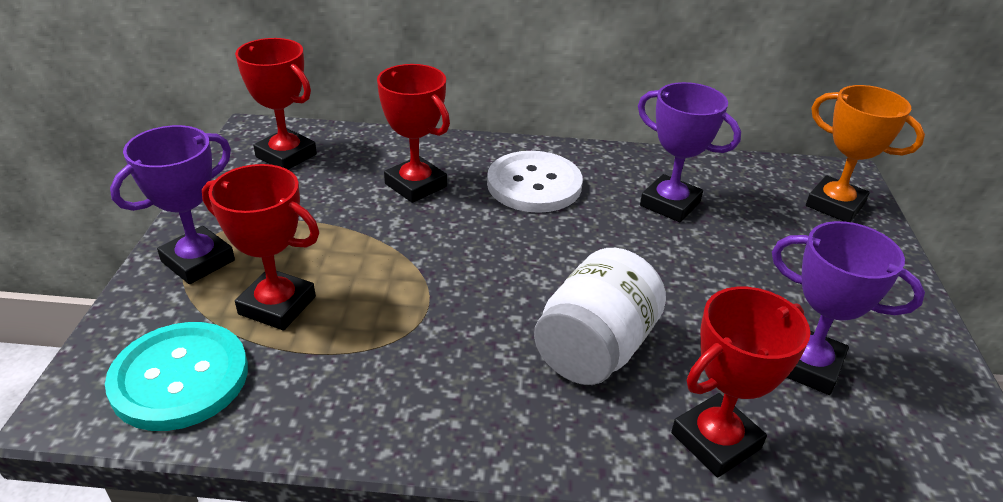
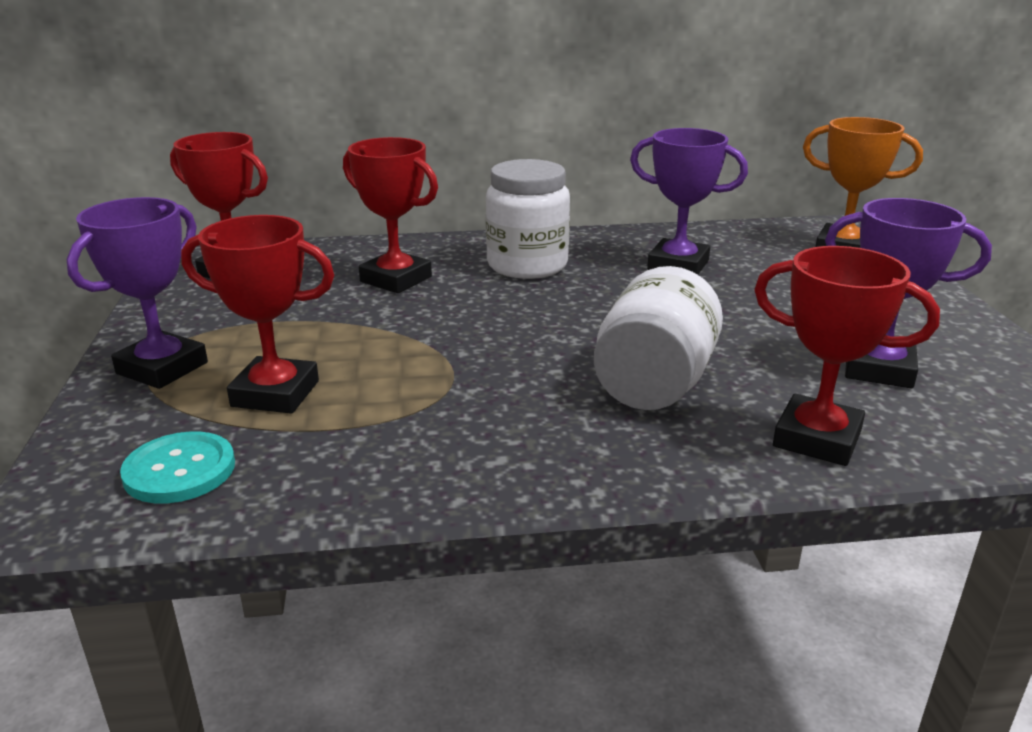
camera: 10 degrees left, 10 degrees down
turquoise button [105,322,248,431] -> turquoise button [120,432,235,503], size x0.66
white button [487,151,583,213] -> white jar [486,159,570,279]
red trophy [671,287,810,477] -> red trophy turned 75 degrees clockwise [754,246,940,466]

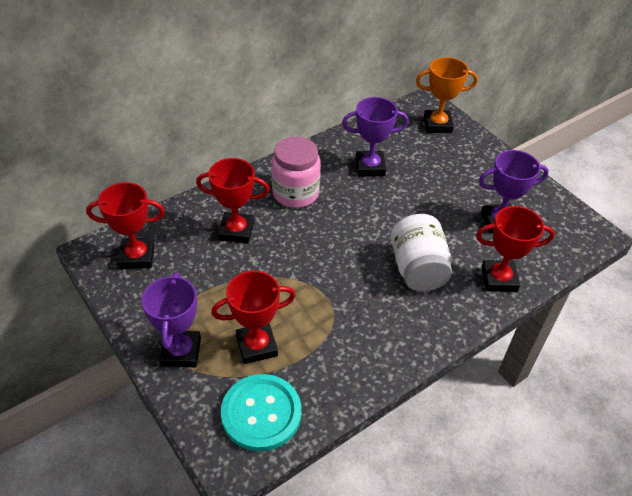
camera: 30 degrees left, 20 degrees up
turquoise button [120,432,235,503] -> turquoise button [221,374,301,451], size x1.52
white jar [486,159,570,279] -> pink jar [272,137,321,208]

